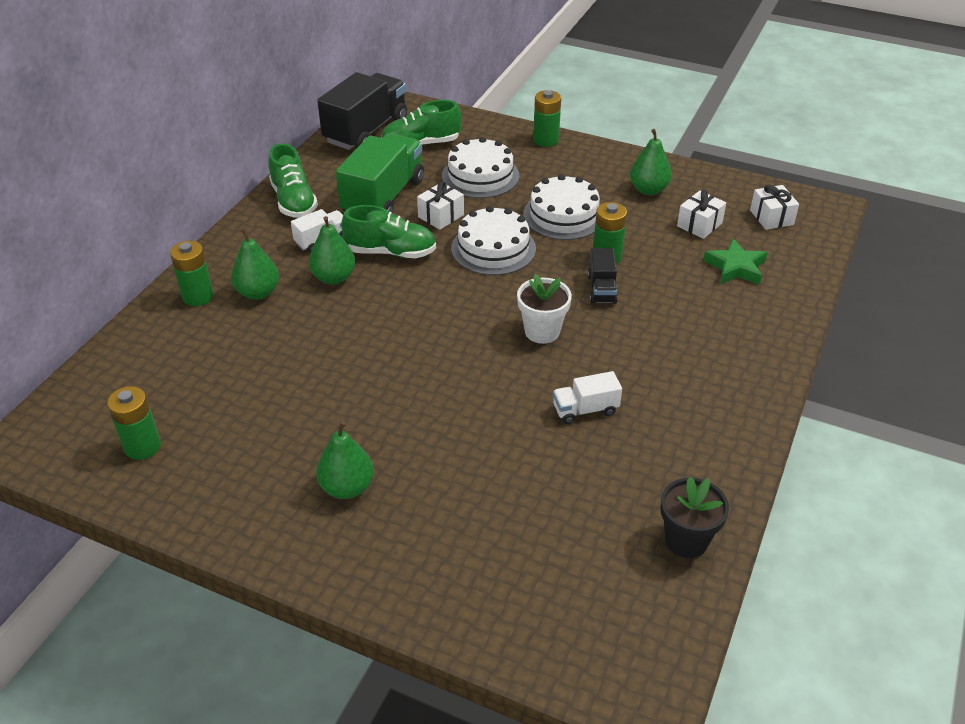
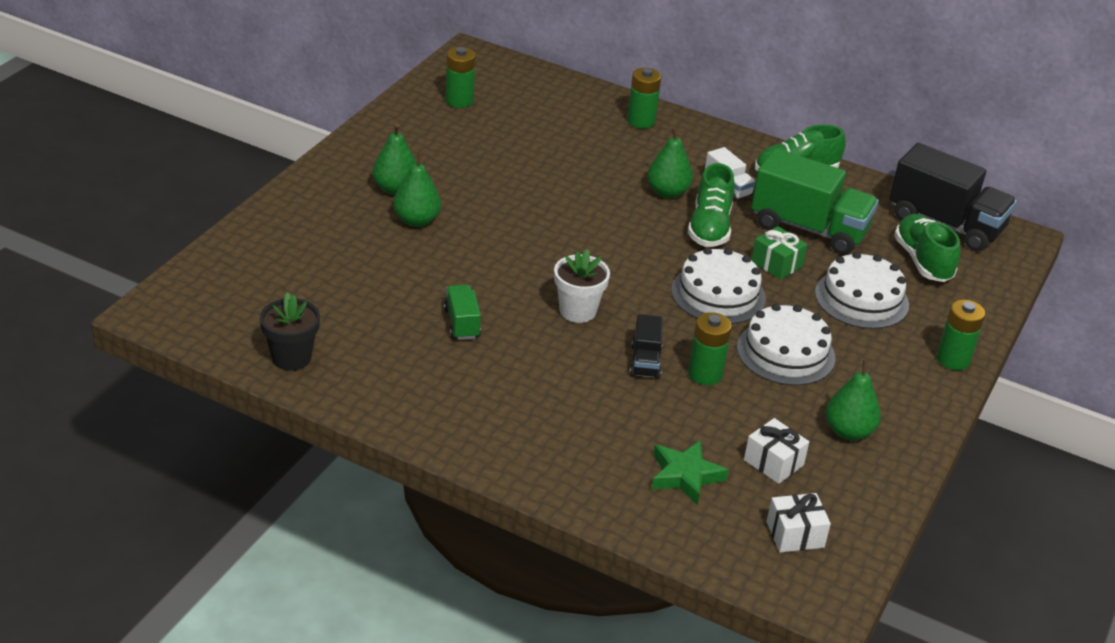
camera: 90 degrees right, 5 degrees down
green pear [231,228,279,300] -> green pear moved to [393,152,441,227]
white gift [417,181,464,230] -> green gift [751,226,808,280]
white truck [553,371,622,424] -> green truck [444,285,481,340]
black truck [588,248,618,304] -> black truck turned 90 degrees counterclockwise [630,314,663,379]

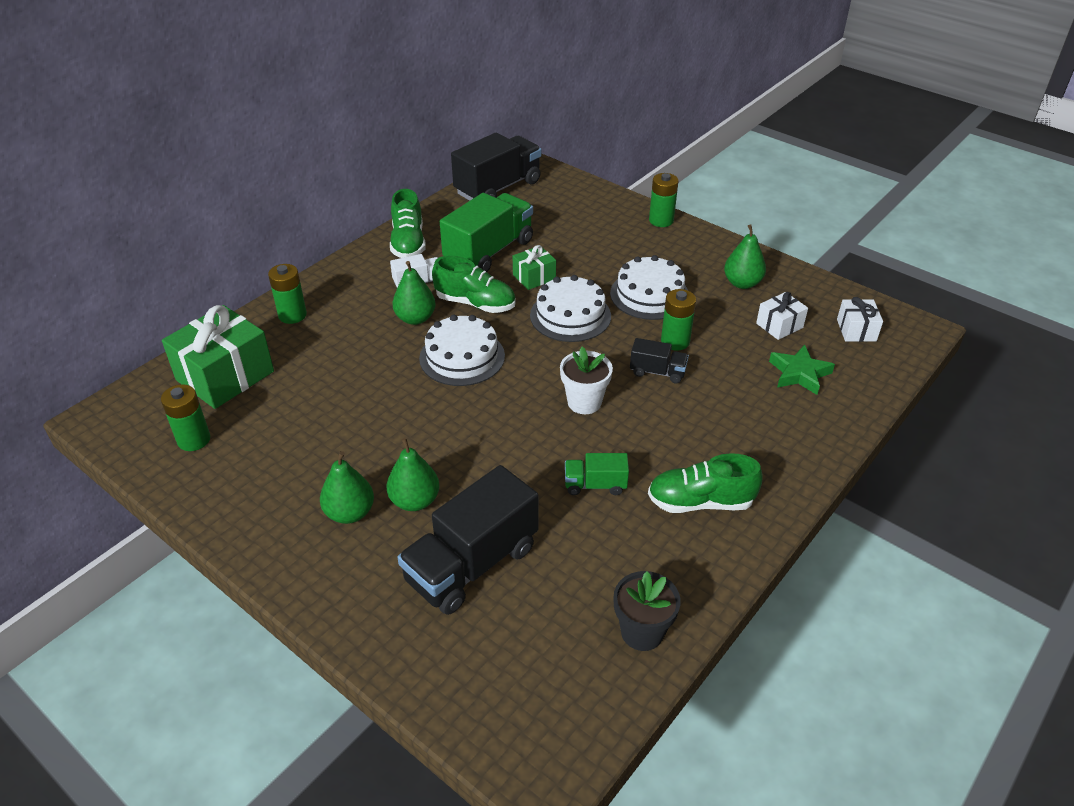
camera: 75 degrees left, 5 degrees up
white cake [815,252,909,329] -> white cake moved to [419,314,505,386]
green shoe [894,214,960,282] -> green shoe moved to [648,453,762,513]
none -> green gift [162,305,274,409]
none -> black truck [397,465,539,615]

